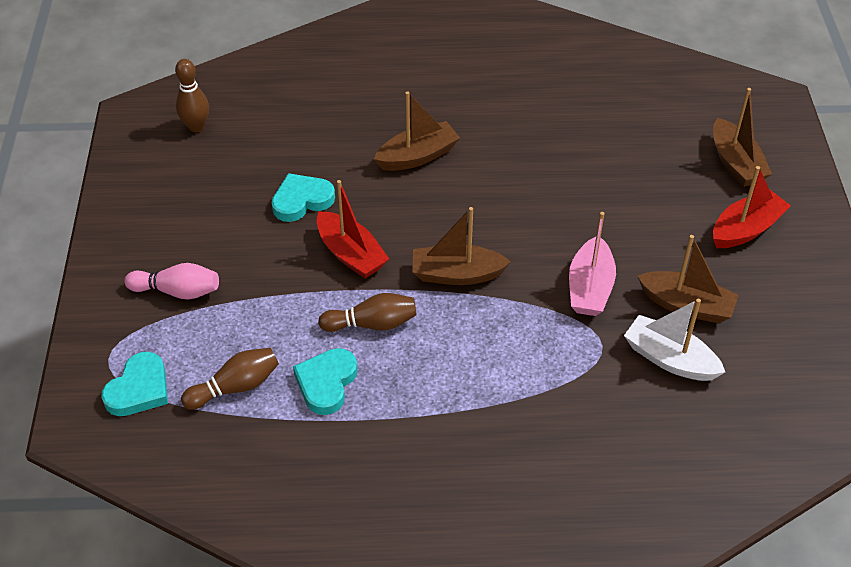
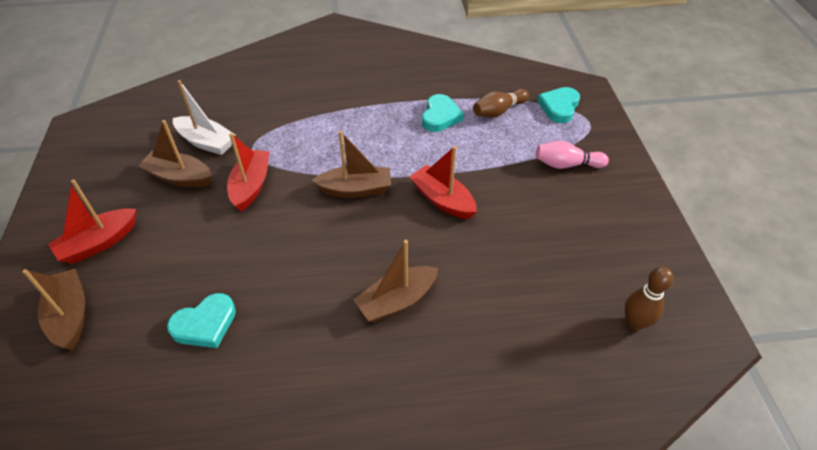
camera: 175 degrees right, 0 degrees up
turquoise heart [271,173,335,222] -> turquoise heart moved to [167,293,236,348]
brown bowling pin [318,293,417,332] -> none
pink boat [569,212,616,316] -> red boat [227,133,270,211]

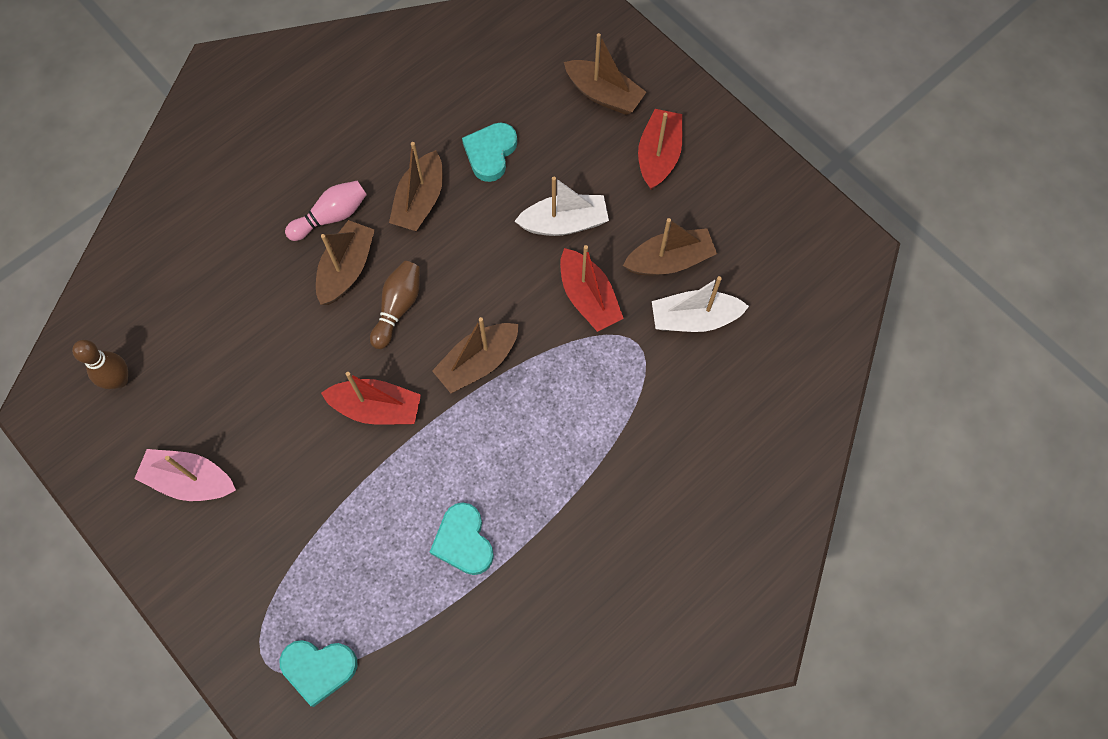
camera: 145 degrees right, 20 degrees up
brown bowling pin [473,89,529,118] -> brown bowling pin moved to [370,261,420,349]
pink bowling pin [536,141,609,169] -> pink bowling pin moved to [285,181,367,241]
turquoise heart [537,87,580,123] -> turquoise heart turned 105 degrees clockwise [279,640,358,707]
none -> pink boat [134,449,236,501]
none -> brown boat [389,142,443,231]
none -> white boat [515,177,609,236]

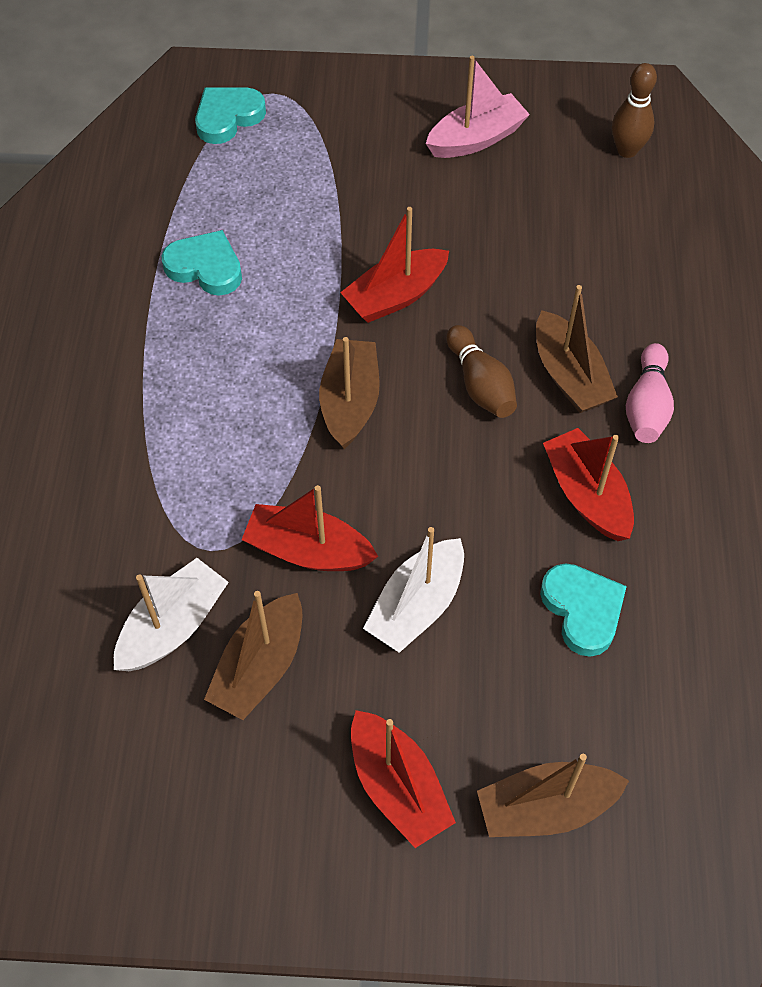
camera: 135 degrees right, 10 degrees down
brown boat [389,142,443,231] -> red boat [543,428,634,541]

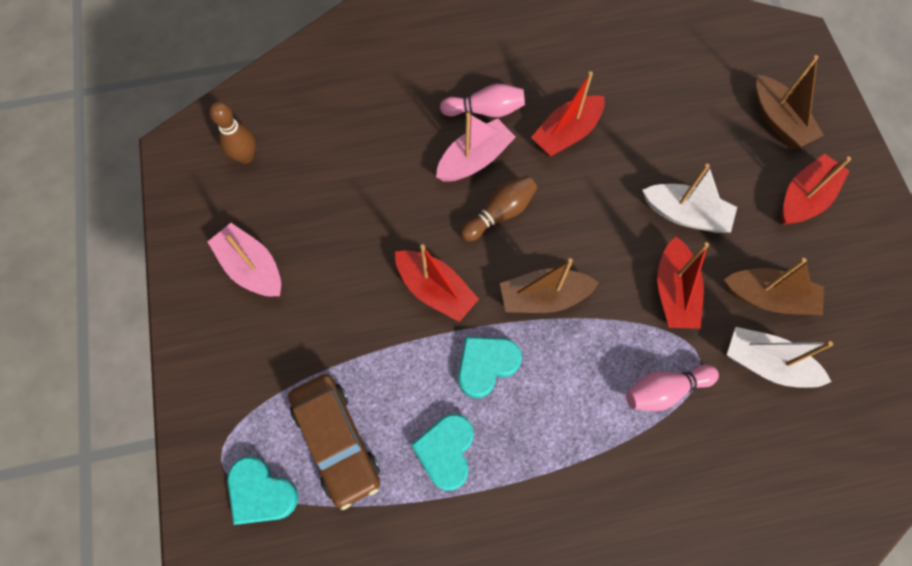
camera: 105 degrees left, 10 degrees up
brown boat [536,285,618,413] -> pink boat [436,112,516,182]
turquoise heart [540,563,627,657] -> turquoise heart moved to [458,337,522,398]
none -> brown car [288,374,380,510]
none -> pink bowling pin [626,365,719,411]

